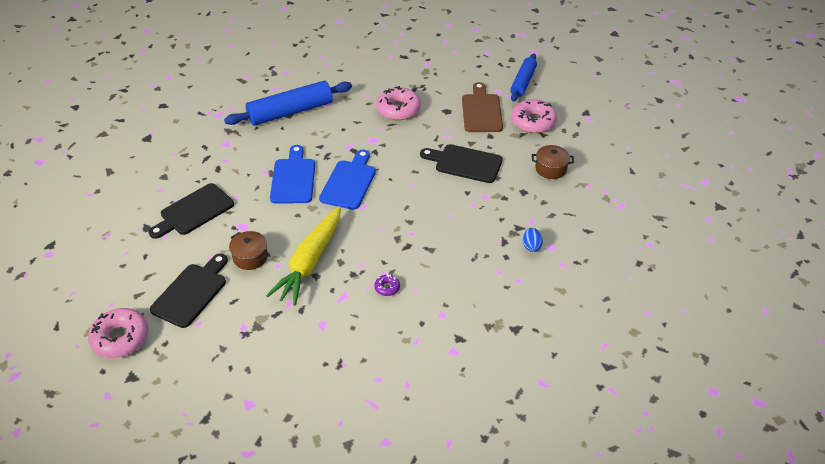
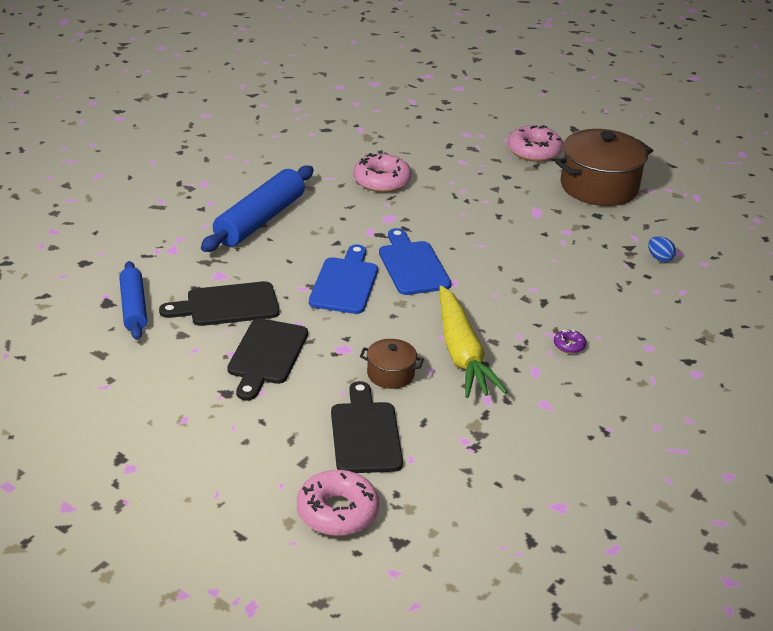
camera: 35 degrees left, 10 degrees down
blue cutting board [270,145,315,204] -> blue cutting board turned 45 degrees clockwise [309,244,378,314]
black cutting board [420,144,503,183] -> black cutting board moved to [159,281,280,326]
brown cutting board [462,82,503,132] -> none
blue rolling pin [510,54,537,102] -> blue rolling pin moved to [119,261,147,340]
brown pot [532,145,574,179] -> brown pot [555,129,653,206], size x2.07

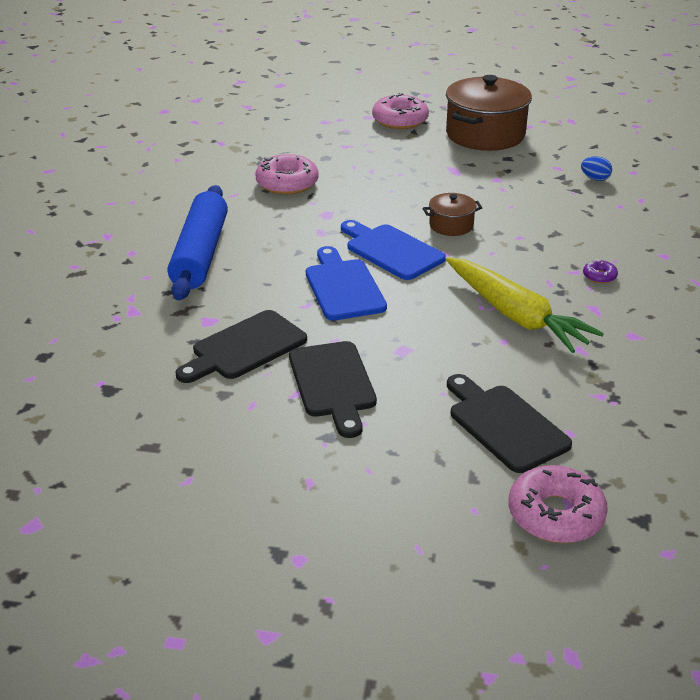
camera: 25 degrees left, 0 degrees up
blue rolling pin [119,261,147,340] -> none
brown pot [360,339,424,389] -> brown pot moved to [423,193,482,236]

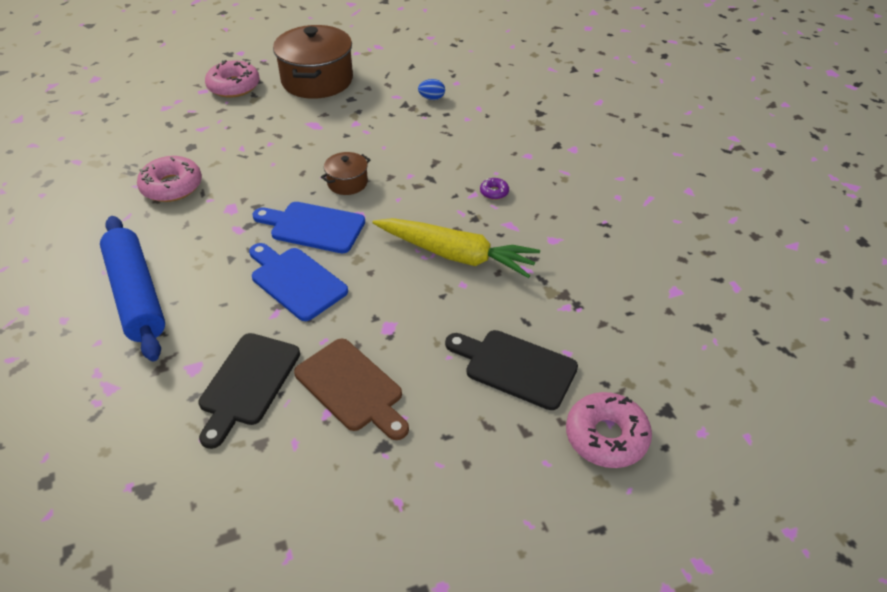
camera: 30 degrees left, 10 degrees up
black cutting board [289,341,377,438] -> brown cutting board [294,339,409,440]

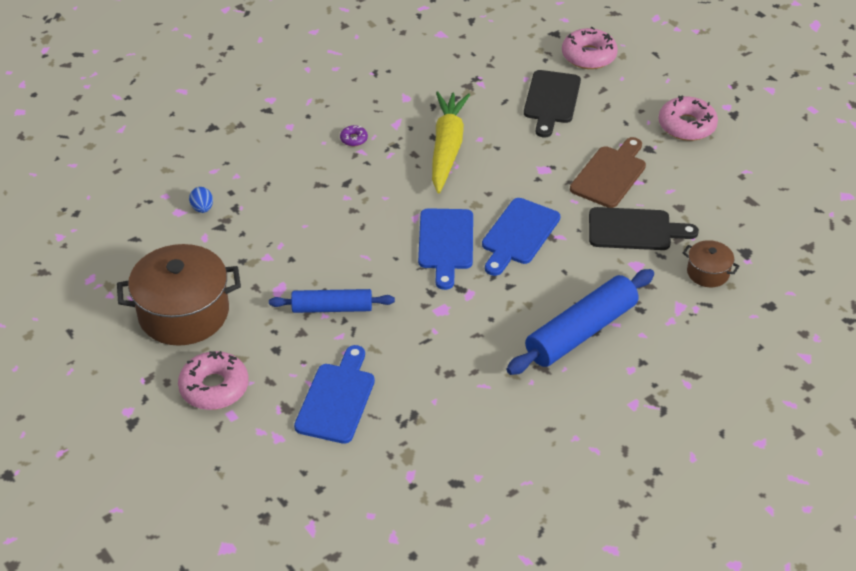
camera: 105 degrees left, 0 degrees up
pink donut [137,156,202,202] -> pink donut moved to [659,95,718,141]
brown pot [321,152,370,195] -> brown pot moved to [683,240,739,287]
none -> blue rolling pin [269,289,395,313]
none -> blue cutting board [294,345,375,444]

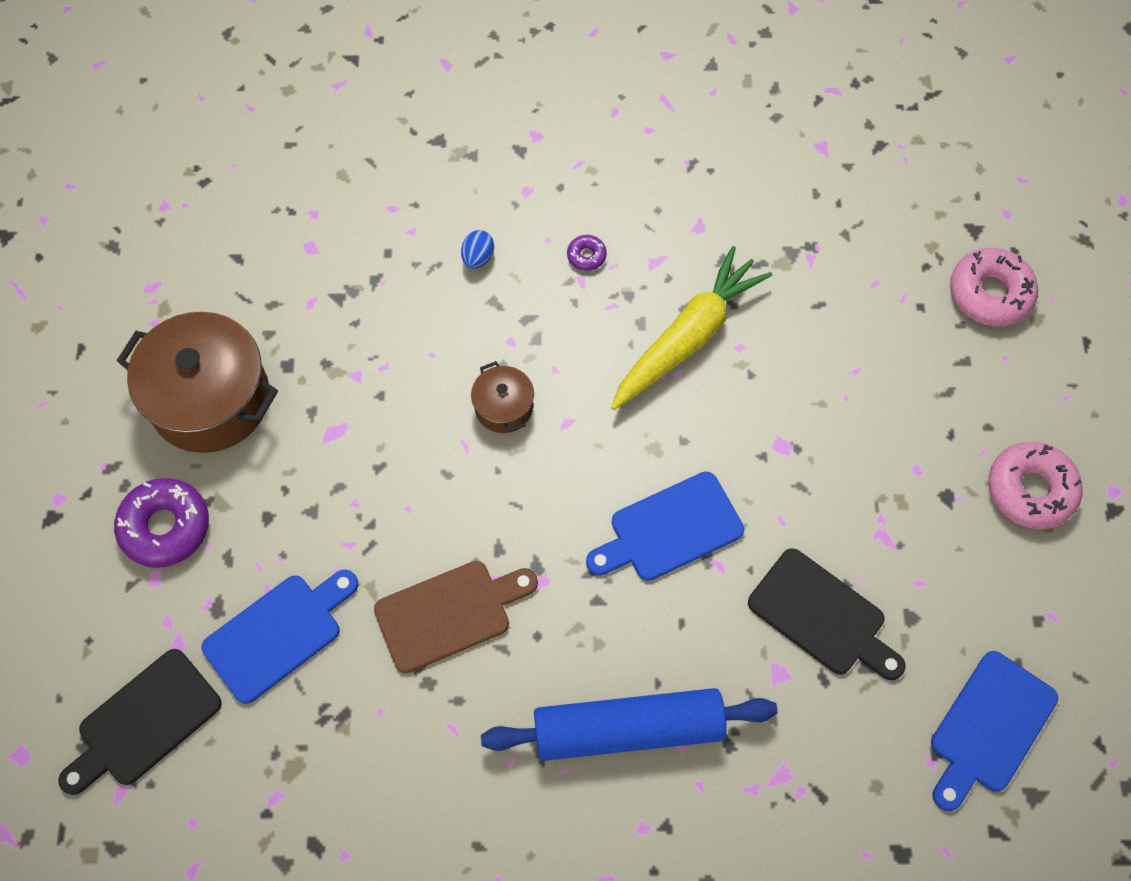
camera: 35 degrees right, 20 degrees up
pink donut [178,351,249,410] -> purple donut [114,478,209,568]
blue egg [189,187,213,213] -> blue egg moved to [461,230,494,269]
blue rolling pin [269,289,395,313] -> none
blue cutting board [418,208,473,290] -> blue cutting board moved to [931,651,1058,811]
black cutting board [524,70,581,137] -> black cutting board moved to [58,649,222,795]
brown cutting board [570,137,646,208] -> brown cutting board moved to [374,561,538,673]
brown pot [683,240,739,287] -> brown pot moved to [471,361,534,433]

